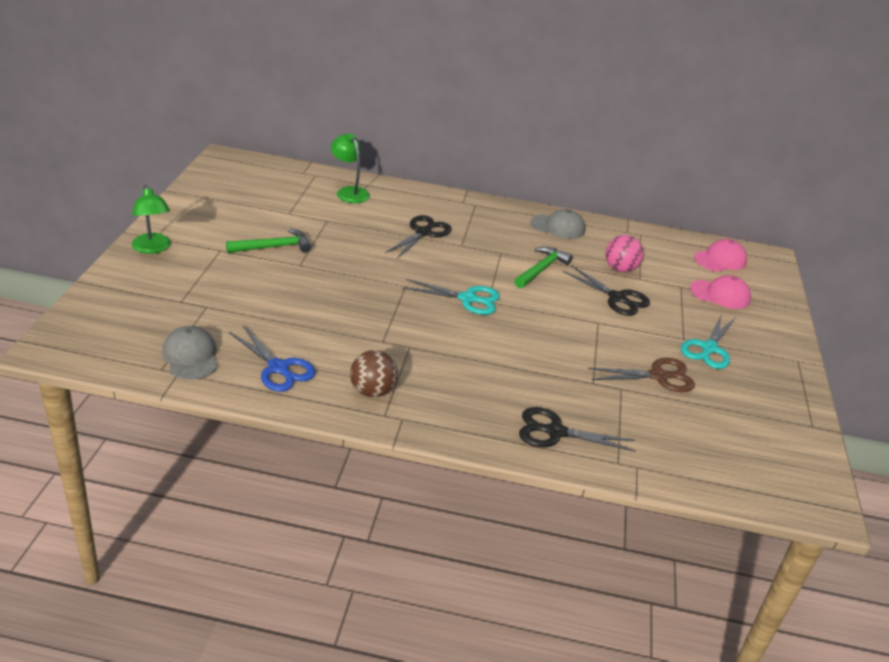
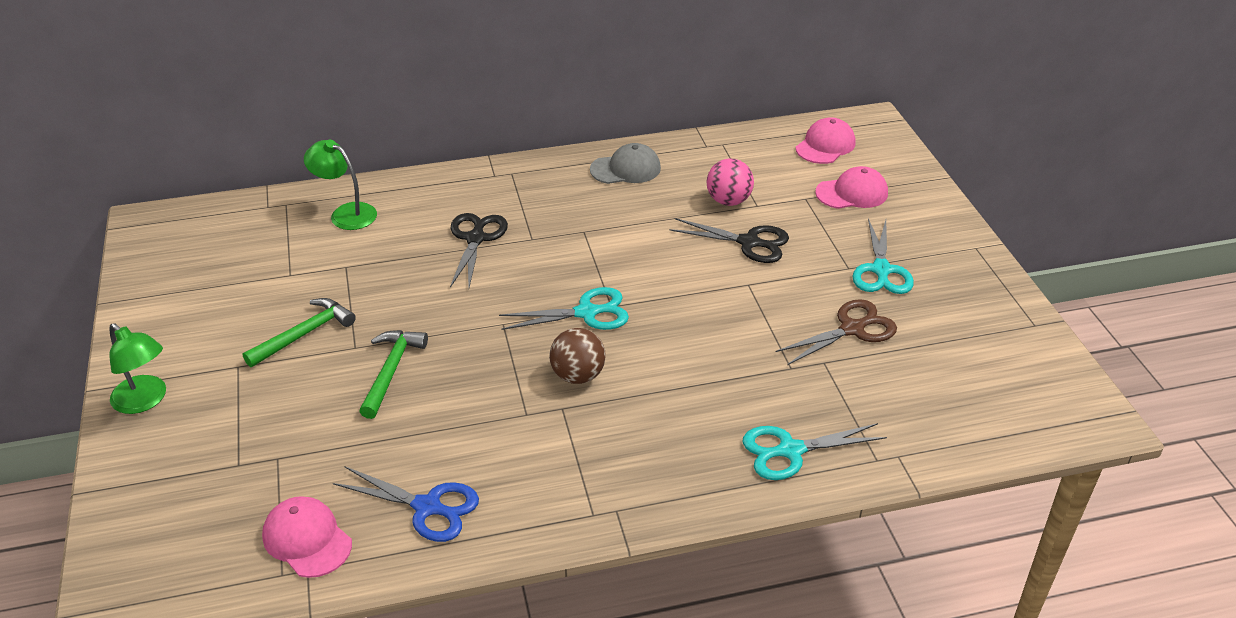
camera: 20 degrees left, 5 degrees up
grey cap [162,326,218,380] -> pink cap [262,496,352,578]
brown ball [350,350,398,397] -> brown ball moved to [549,328,606,384]
green hammer [515,247,573,288] -> green hammer moved to [359,330,428,419]
black scissors [519,407,635,452] -> turquoise scissors [743,423,887,480]

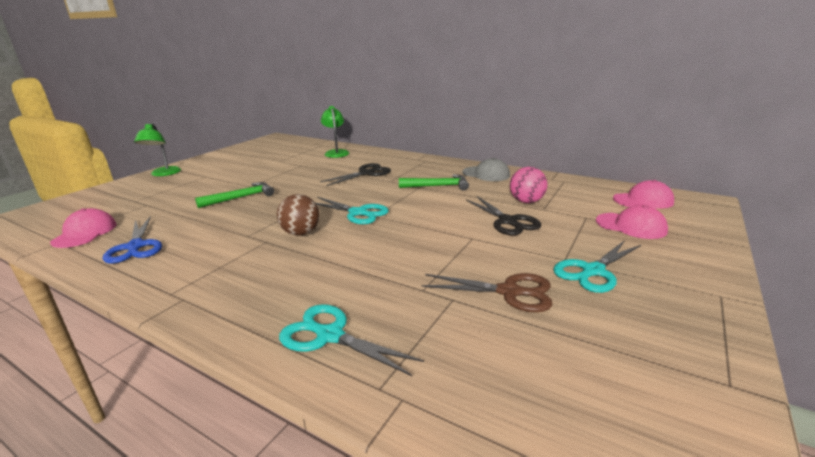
camera: 45 degrees right, 15 degrees down
green hammer [243,298,356,367] -> green hammer moved to [399,174,469,190]

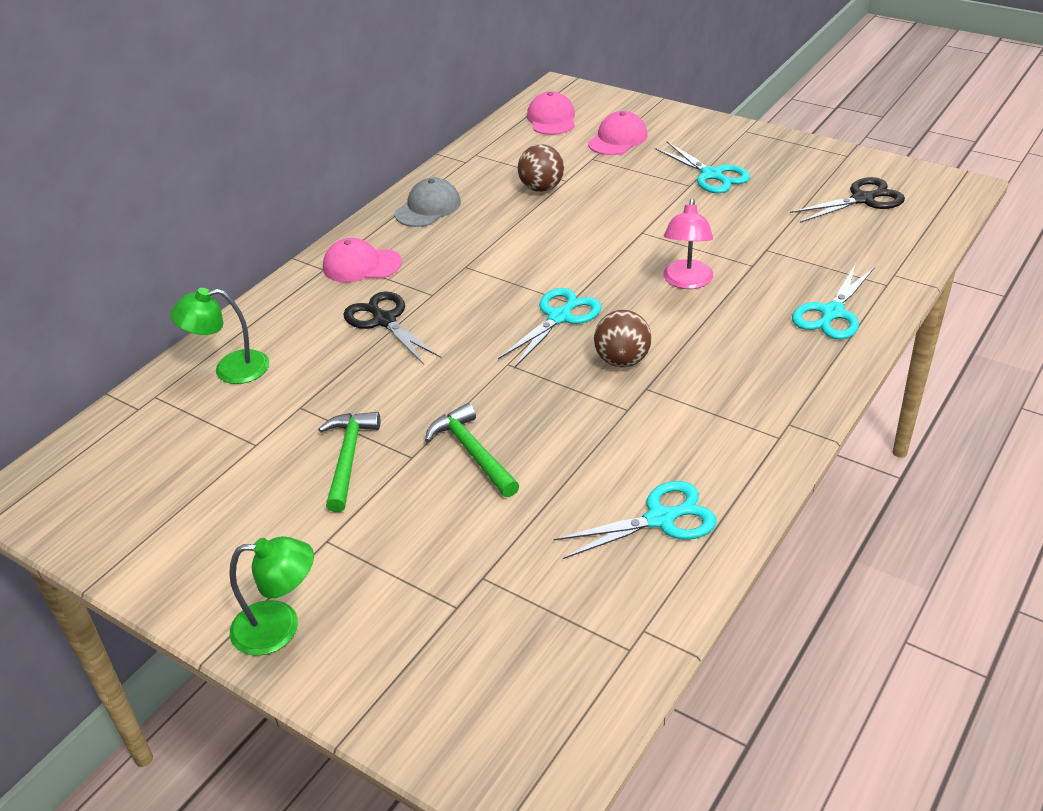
camera: 85 degrees left, 15 degrees up
pink cap [50,208,117,248] -> pink cap moved to [323,238,402,282]
blue scissors [103,216,162,264] -> turquoise scissors [554,481,717,559]
green hammer [399,174,469,190] -> green hammer moved to [318,412,380,512]
brown scissors [421,273,553,312] -> none
black scissors [466,196,541,235] -> black scissors moved to [790,177,905,223]
pink ball [510,167,547,203] -> brown ball [518,144,564,192]
none -> pink lamp [663,199,713,289]

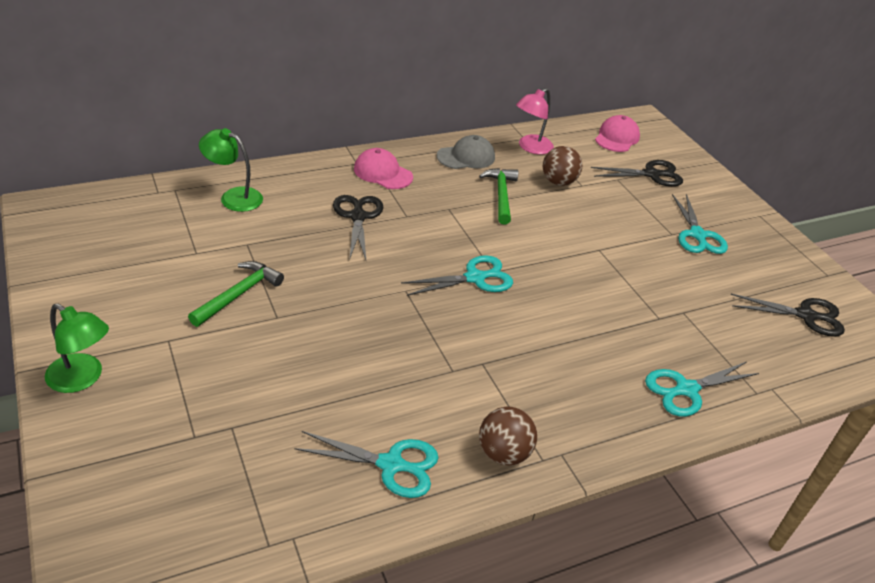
camera: 25 degrees right, 0 degrees up
green hammer [425,403,519,497] -> green hammer moved to [479,168,518,225]
pink cap [588,111,648,155] -> black scissors [591,160,683,187]
brown ball [594,310,652,367] -> brown ball moved to [479,406,537,466]
pink lamp [663,199,713,289] -> pink lamp moved to [516,88,554,154]

